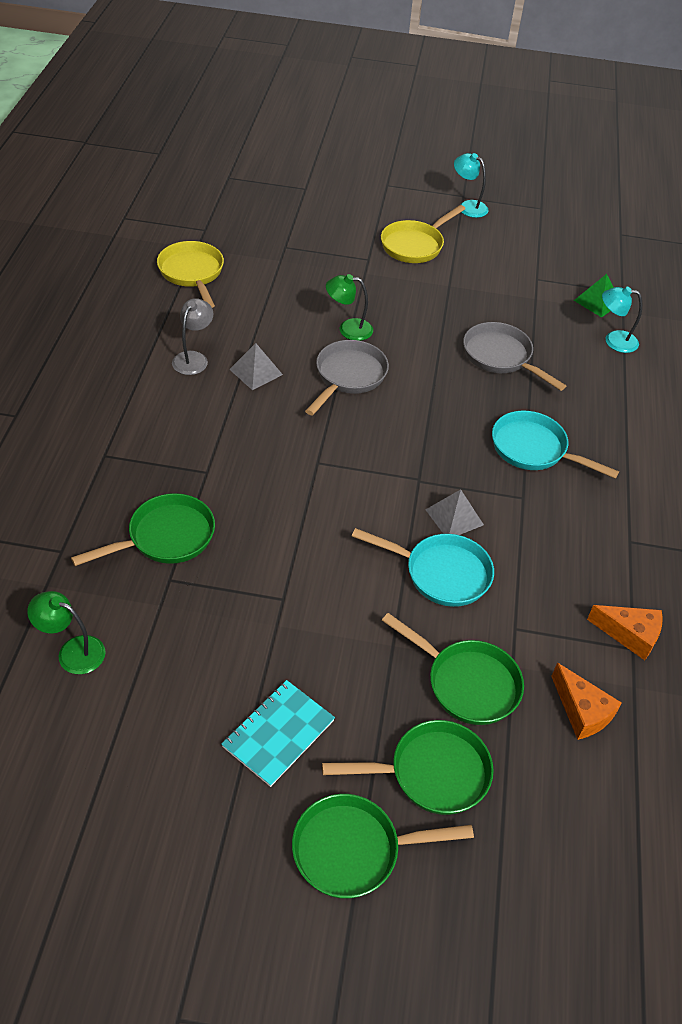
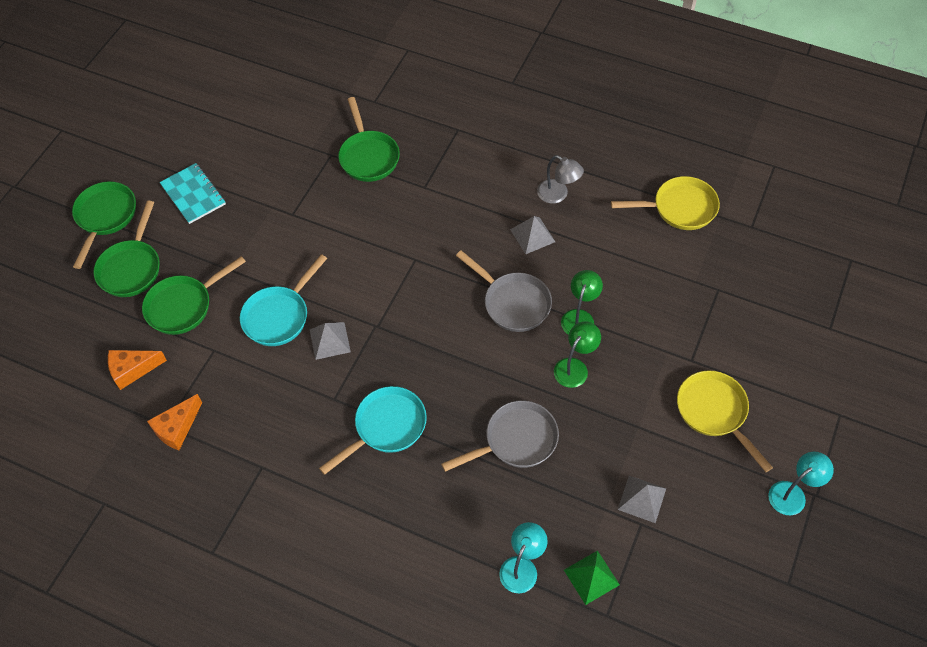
camera: 110 degrees right, 10 degrees up
green lamp [27,591,106,674] -> green lamp moved to [554,321,601,388]
none -> grey pyramid [618,476,666,523]

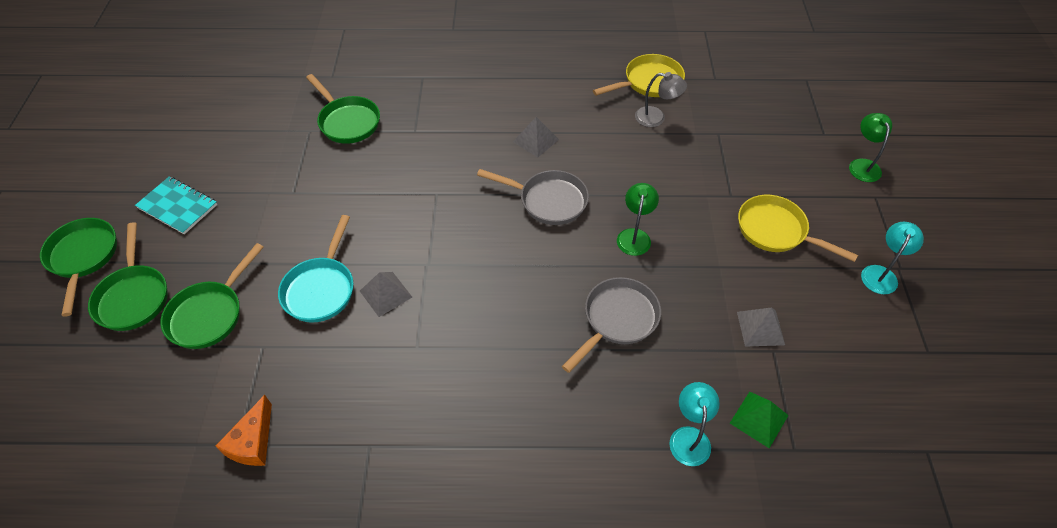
camera: 25 degrees left, 5 degrees down
orange cheese [108,350,167,390] -> none
turquoise pan [319,386,427,475] -> none
grey lamp [537,155,584,204] -> grey lamp moved to [635,72,687,127]
green lamp [561,270,603,335] -> green lamp moved to [849,113,892,182]

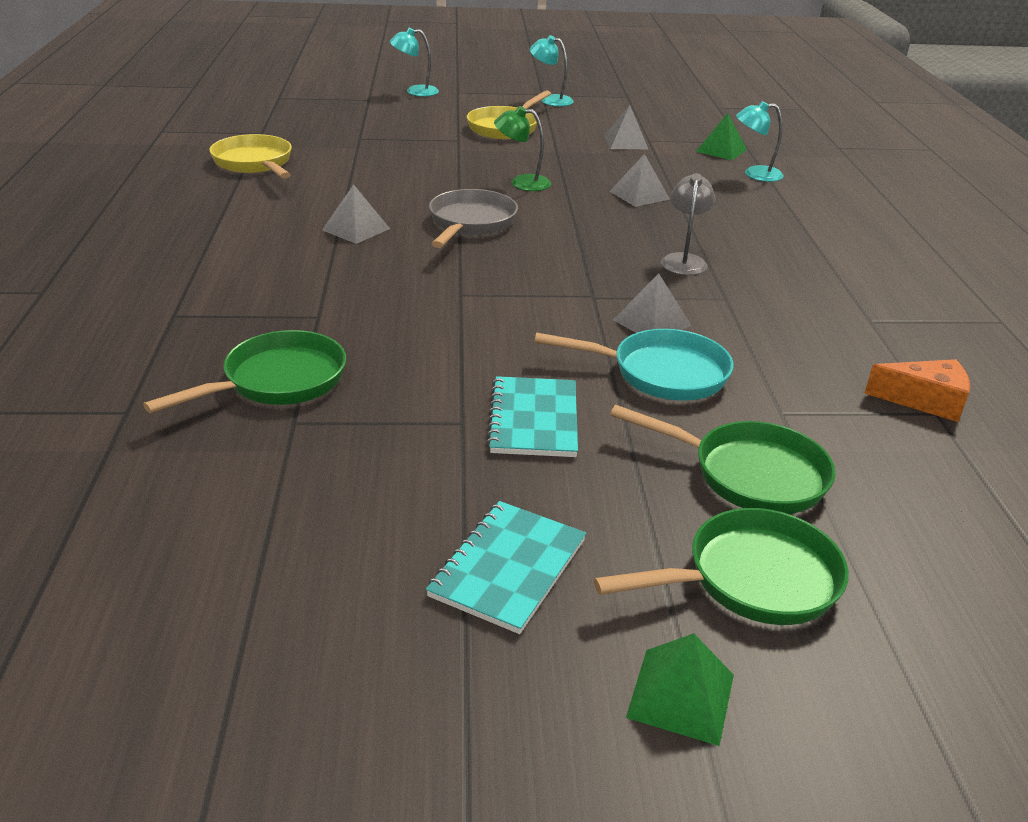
camera: 95 degrees left, 20 degrees down
green pan [40,218,117,316] -> green pyramid [626,633,734,746]
grey pan [562,277,661,373] -> grey pyramid [609,154,670,207]
grey lamp [635,72,687,127] -> grey lamp moved to [661,173,716,275]
green lamp [849,113,892,182] -> turquoise lamp [390,28,439,96]
none -> turquoise notebook [487,376,578,457]

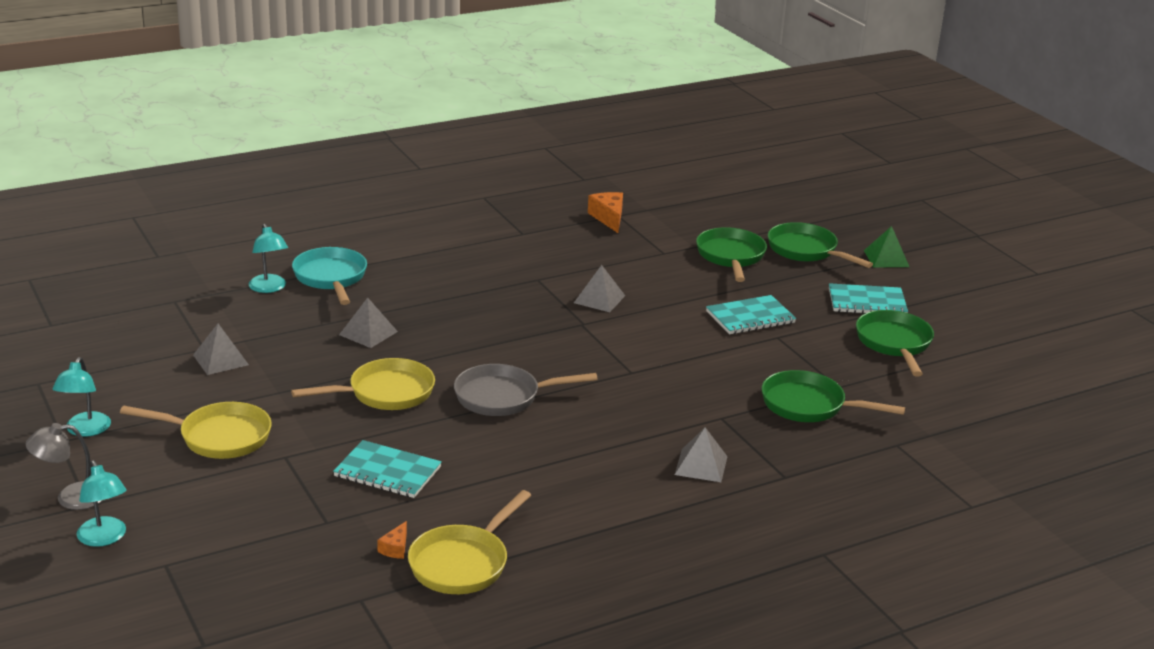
camera: 115 degrees left, 5 degrees down
grey pyramid [322,184,390,244] -> grey pyramid moved to [675,427,728,482]
green lamp [494,106,551,191] -> yellow pan [291,358,435,410]
turquoise pan [534,329,734,401] -> turquoise pan moved to [292,247,367,305]
grey lamp [661,173,716,275] -> grey lamp moved to [26,423,103,510]
green pyramid [696,113,747,160] -> none
none -> turquoise notebook [333,440,442,498]
none -> orange cheese [377,521,407,559]
none -> green pan [856,310,934,376]

